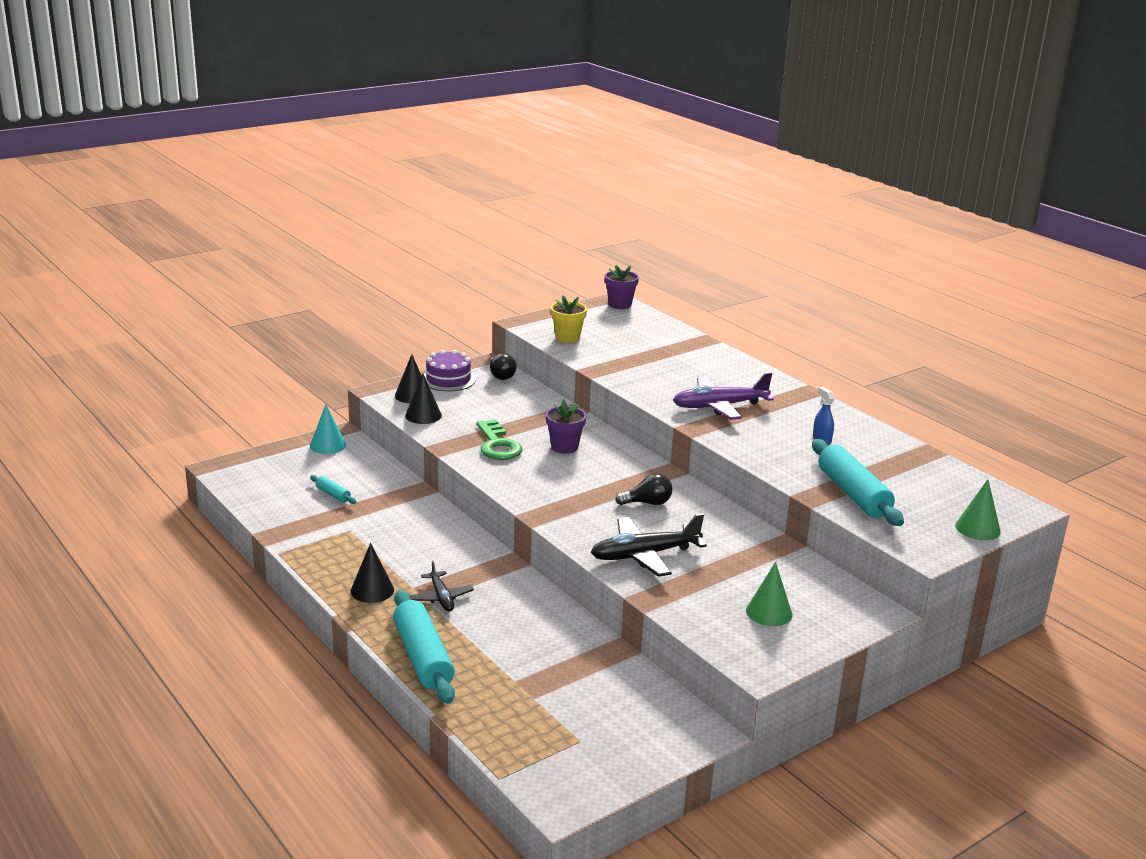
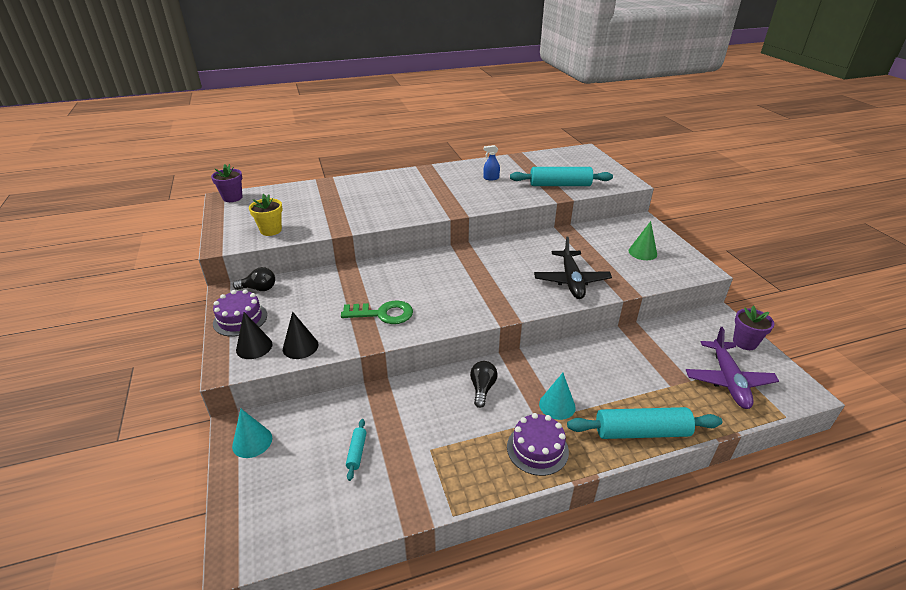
camera: 70 degrees left, 10 degrees up
turquoise rolling pin [310,475,356,504] -> turquoise rolling pin turned 60 degrees counterclockwise [346,419,366,481]
black cone [351,543,394,603] -> purple cake [507,413,569,476]
black plane [410,561,474,612] -> turquoise cone [539,373,576,420]
purple flower pot [546,400,586,454] -> purple flower pot moved to [733,305,774,350]
black light bulb [615,473,672,505] -> black light bulb moved to [470,361,498,408]
purple plane [673,372,774,420] -> purple plane moved to [686,327,779,409]
green cone [955,479,1001,540] -> none

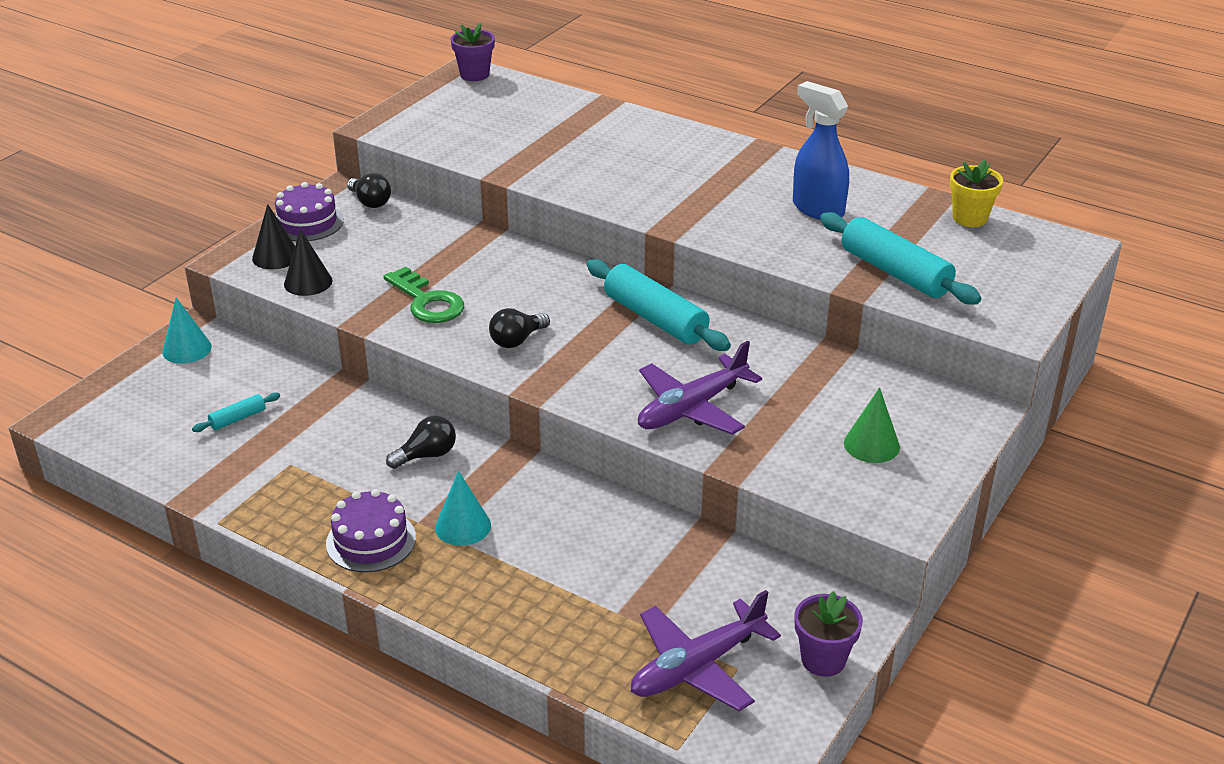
camera: 50 degrees right, 0 degrees up
yellow flower pot [249,194,283,236] -> yellow flower pot moved to [950,160,1003,227]
blue spray bottle [483,145,500,180] -> blue spray bottle [793,81,849,220], size x1.99
black plane [534,237,612,299] -> purple plane [638,341,762,435]
turquoise rolling pin [567,407,722,439] -> turquoise rolling pin moved to [587,259,731,351]
none -> black light bulb [489,308,550,348]

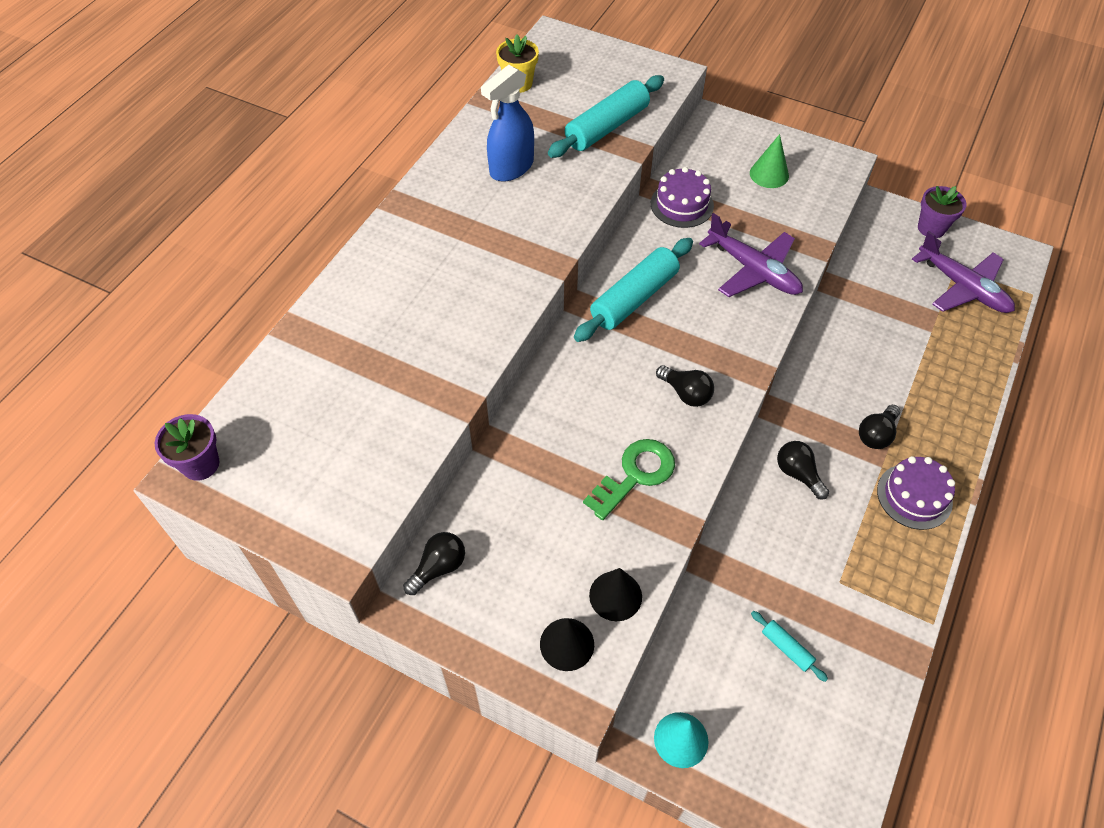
camera: 95 degrees left, 20 degrees up
purple cake [275,182,344,241] -> purple cake moved to [651,167,714,228]
turquoise cone [435,471,491,546] -> black light bulb [859,405,900,449]

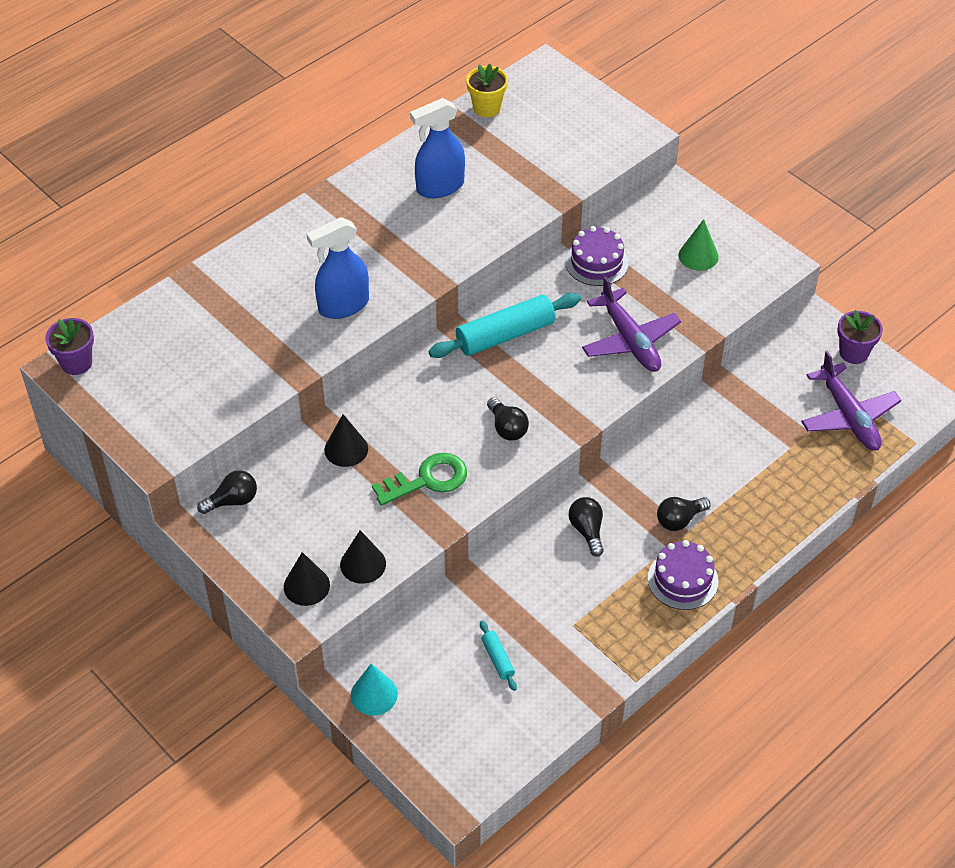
camera: 20 degrees right, 5 degrees down
turquoise rolling pin [548,75,664,158] -> none
none -> blue spray bottle [306,217,369,319]
none -> black cone [324,414,368,467]

